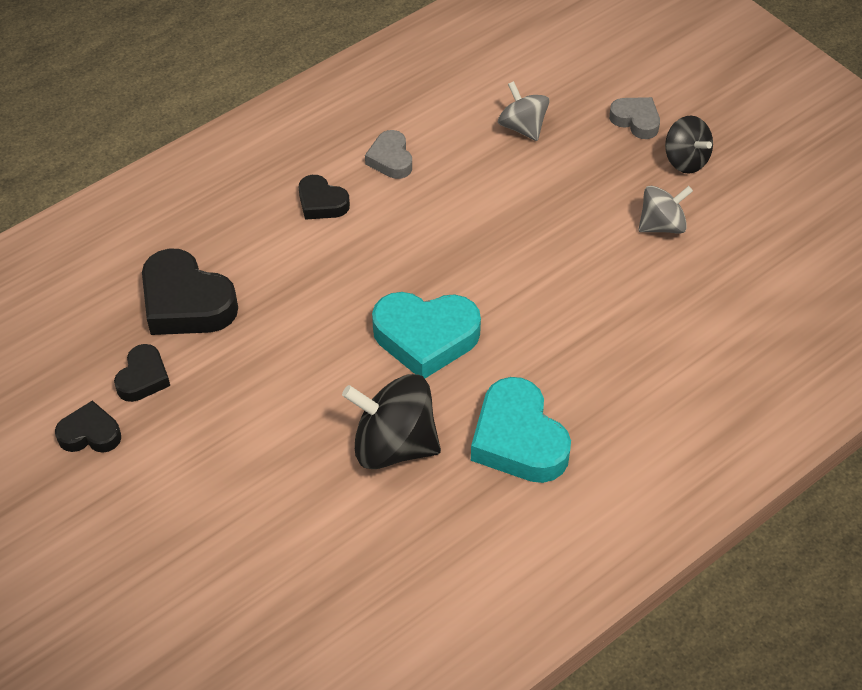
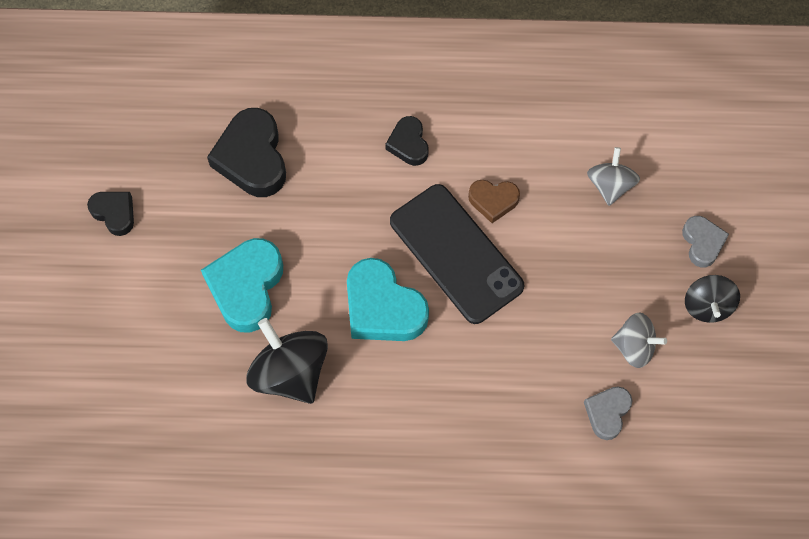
camera: 40 degrees right, 15 degrees up
black heart [114,344,170,402] -> none
grey heart [365,130,412,179] -> grey heart moved to [584,386,632,440]
turquoise heart [471,377,571,483] -> turquoise heart moved to [201,238,283,333]
none -> black phone [390,184,524,324]
none -> brown heart [468,180,520,223]

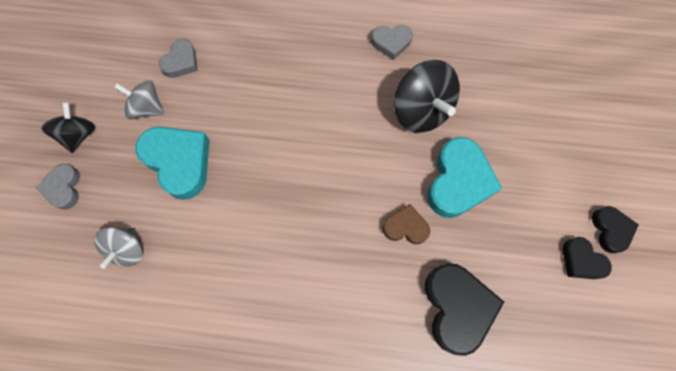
camera: 175 degrees left, 5 degrees up
turquoise heart [347,258,429,341] -> turquoise heart moved to [135,127,209,200]
black heart [385,116,428,166] -> black heart moved to [592,206,639,253]
black phone [390,184,524,324] -> none
brown heart [468,180,520,223] -> brown heart moved to [383,204,430,244]
none -> grey heart [371,25,413,60]

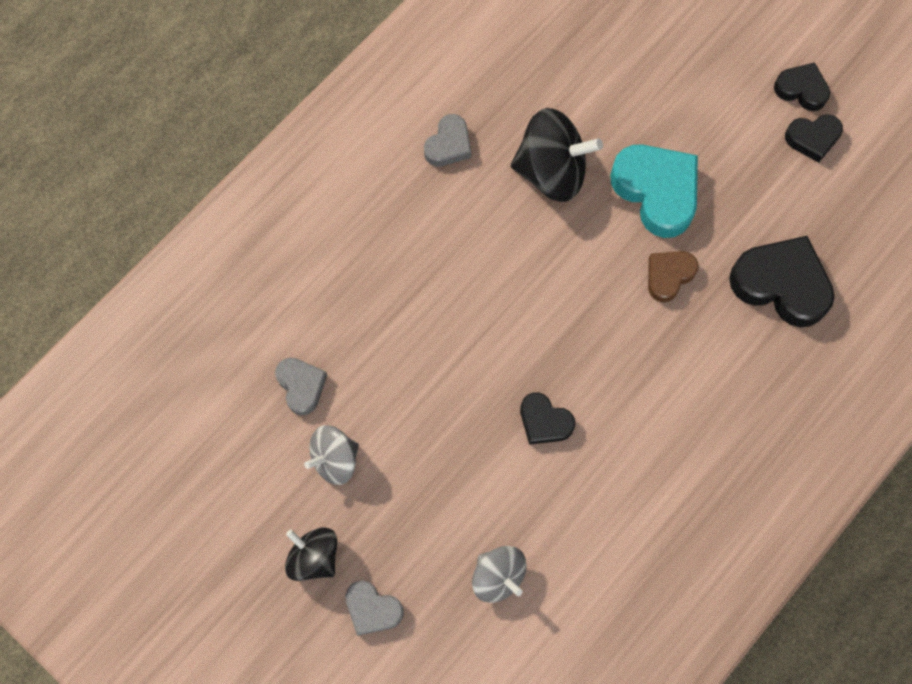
camera: 55 degrees left, 0 degrees up
turquoise heart [135,127,209,200] -> none
none -> black heart [520,392,575,445]

